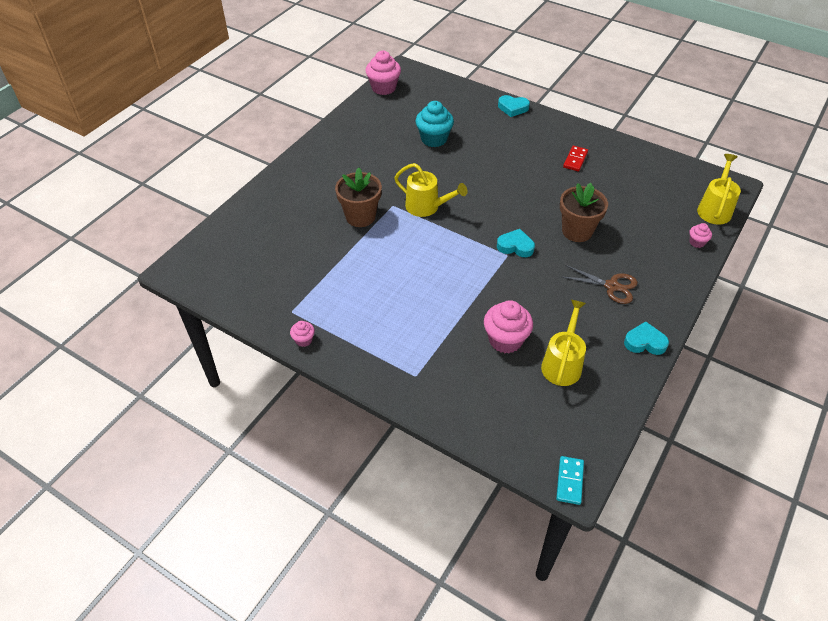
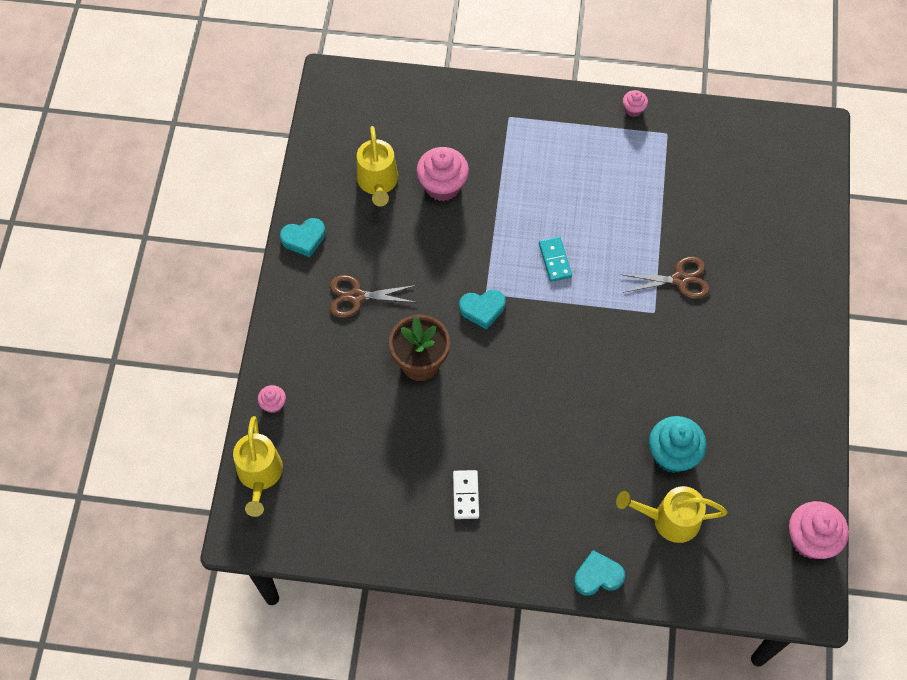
camera: 155 degrees right, 15 degrees up
brown flower pot [335,168,382,227] -> brown scissors [620,257,710,299]
yellow watering can [394,163,467,217] -> yellow watering can moved to [616,486,727,543]
turquoise domino [556,456,584,505] -> turquoise domino moved to [539,237,572,282]
red domino [563,146,588,171] -> white domino [453,470,479,519]

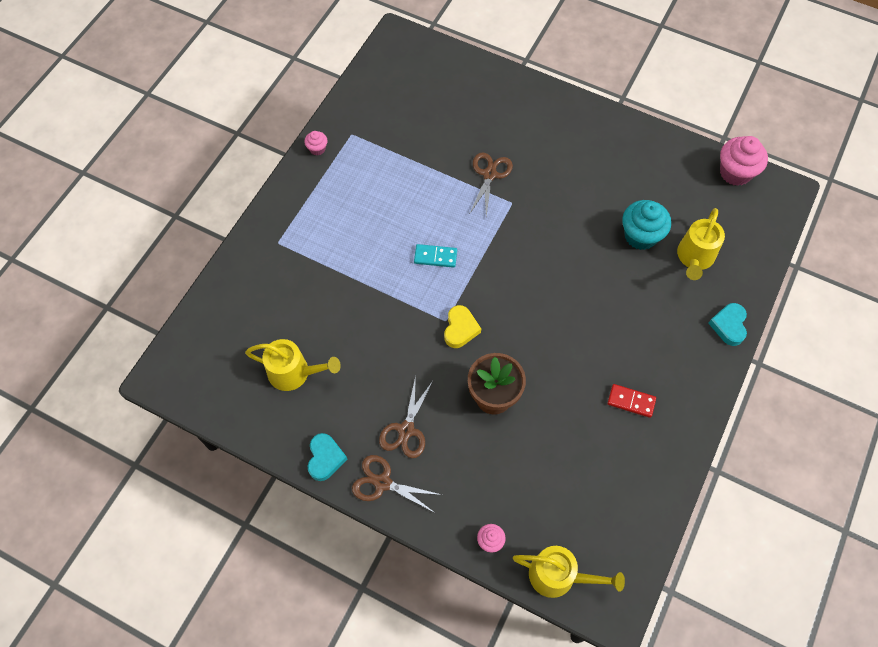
camera: 70 degrees left, 0 degrees up
pink cupcake [416,147,469,201] -> none
white domino [453,470,479,519] -> red domino [607,384,656,418]
turquoise heart [459,290,505,330] -> yellow heart [444,305,481,348]
none -> brown scissors [352,455,442,513]

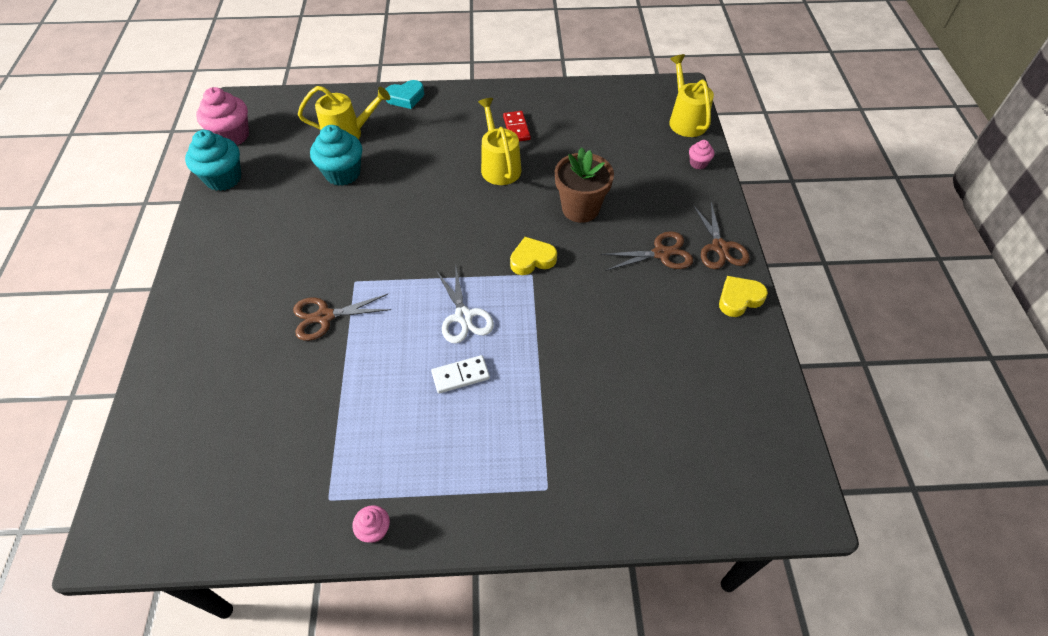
camera: 120 degrees left, 10 degrees down
yellow watering can [245,339,341,391] -> yellow watering can moved to [478,98,521,185]
turquoise heart [307,433,347,481] -> yellow heart [719,276,768,317]
turquoise domino [414,244,457,268] -> white scissors [437,268,494,344]
none -> turquoise cupcake [185,130,241,191]
none -> white domino [431,355,490,393]

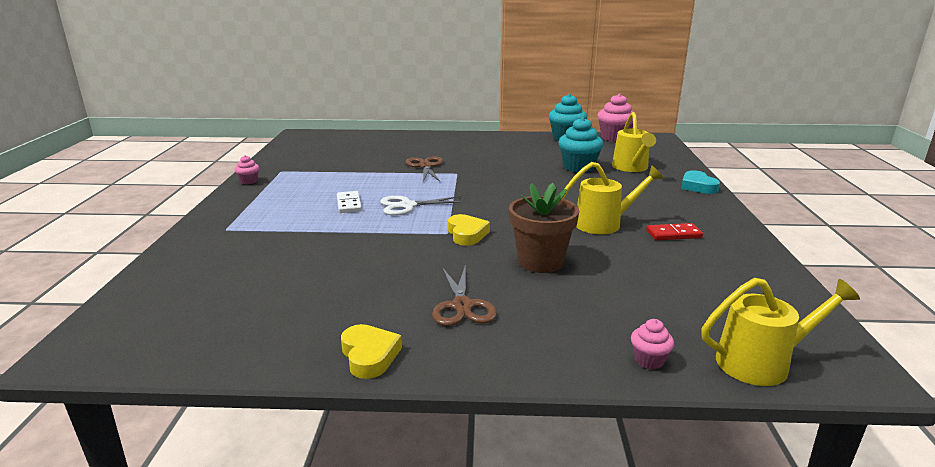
camera: 95 degrees right, 30 degrees down
brown scissors [692,202,749,269] -> none

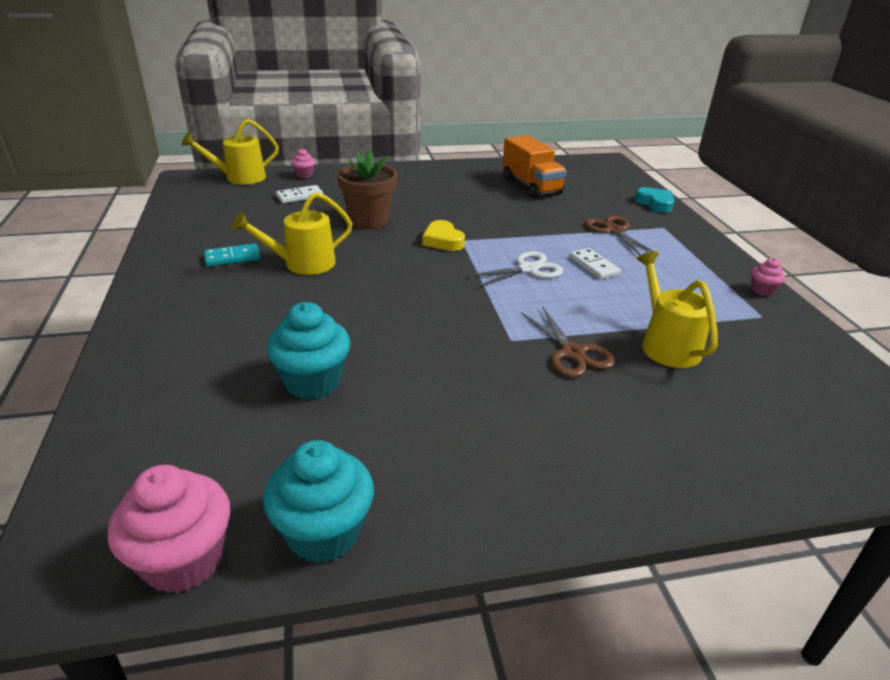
camera: 165 degrees right, 10 degrees up
yellow heart [341,324,402,379] -> none
brown scissors [432,265,497,326] -> brown scissors moved to [585,215,659,255]
yellow watering can [612,112,656,172] -> yellow watering can moved to [636,251,718,368]
red domino [646,223,703,240] -> turquoise domino [204,244,260,266]
turquoise heart [681,170,720,194] -> turquoise heart moved to [635,187,675,213]
none -> white domino [276,185,323,203]
none -> orange truck [502,135,567,198]

